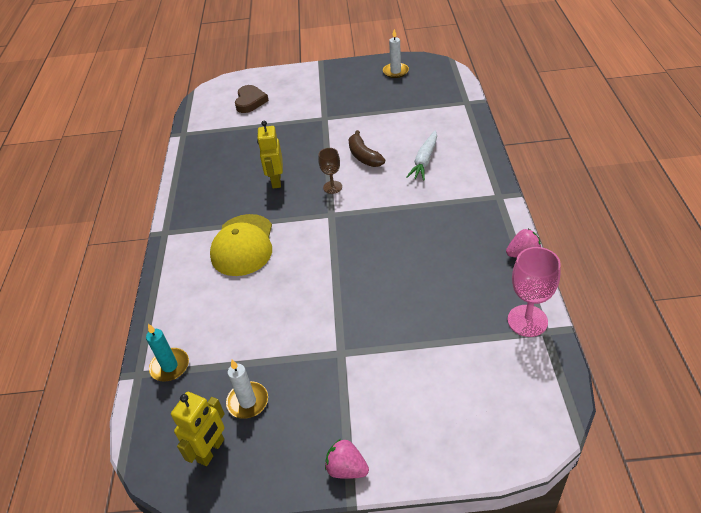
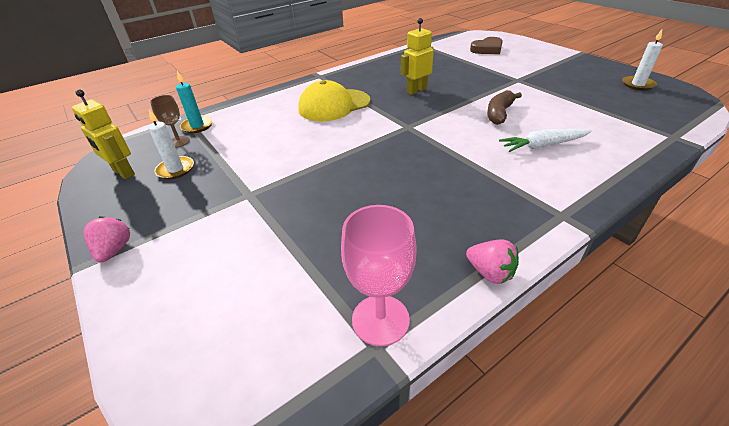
camera: 55 degrees right, 5 degrees down
yellow robot [171,392,225,466] -> yellow robot turned 45 degrees clockwise [72,89,135,179]
brown goblet [318,148,342,194] -> brown goblet moved to [150,95,190,148]

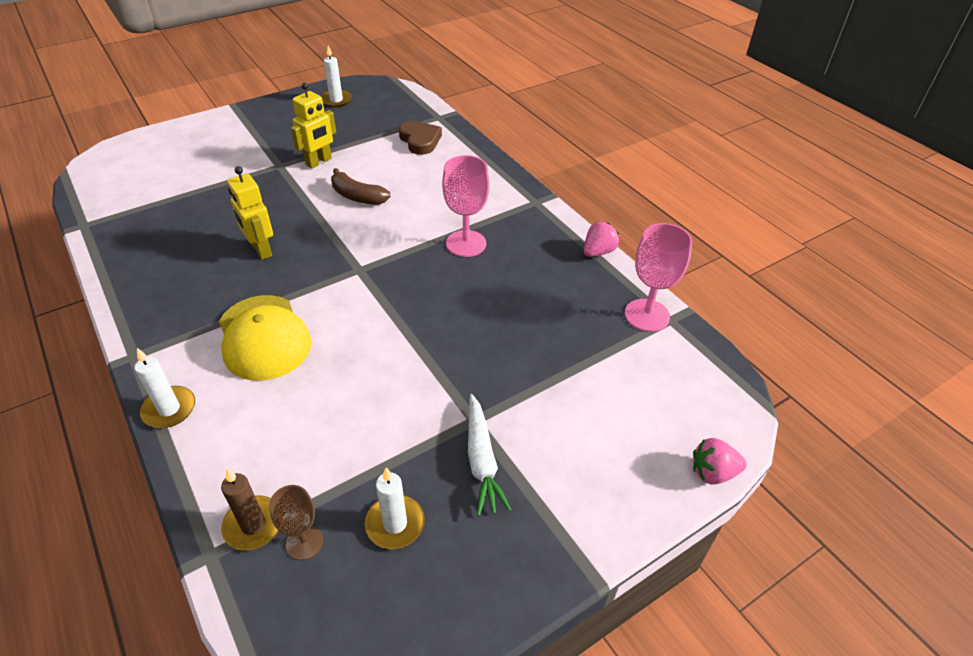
camera: 90 degrees left, 5 degrees up
yellow robot [72,89,135,179] -> yellow robot moved to [291,83,336,169]
pink strawberry [84,216,130,262] -> pink strawberry moved to [693,438,747,485]
turquoise candle [176,71,213,133] -> brown candle [221,469,279,551]
brown heart [470,37,503,54] -> brown heart moved to [399,121,442,155]
white carrot [499,129,592,152] -> white carrot moved to [468,394,511,516]
none -> white candle [134,348,195,428]
none -> pink goblet [442,155,490,257]

